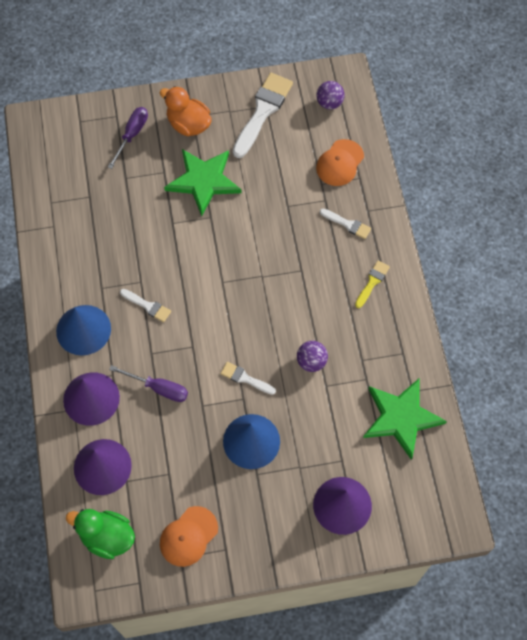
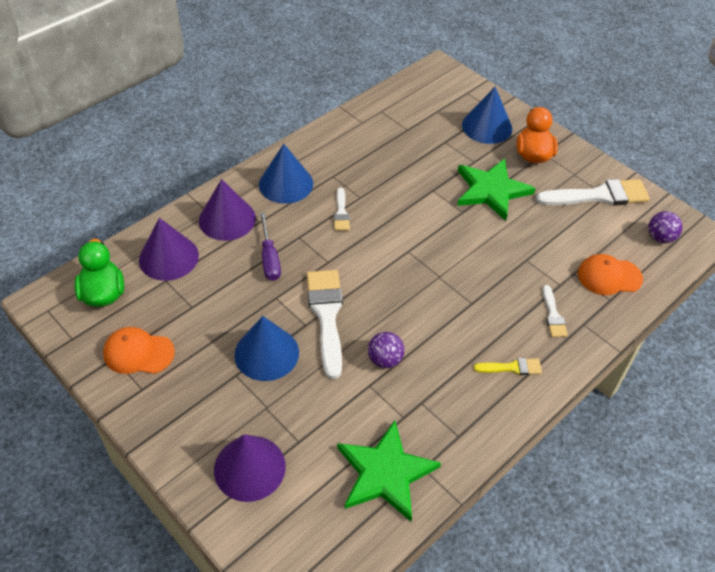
camera: 55 degrees right, 15 degrees down
purple screwdriver [108,107,148,169] -> blue cone [462,87,512,144]
white brush [220,362,276,395] -> white brush [307,270,343,379], size x1.98

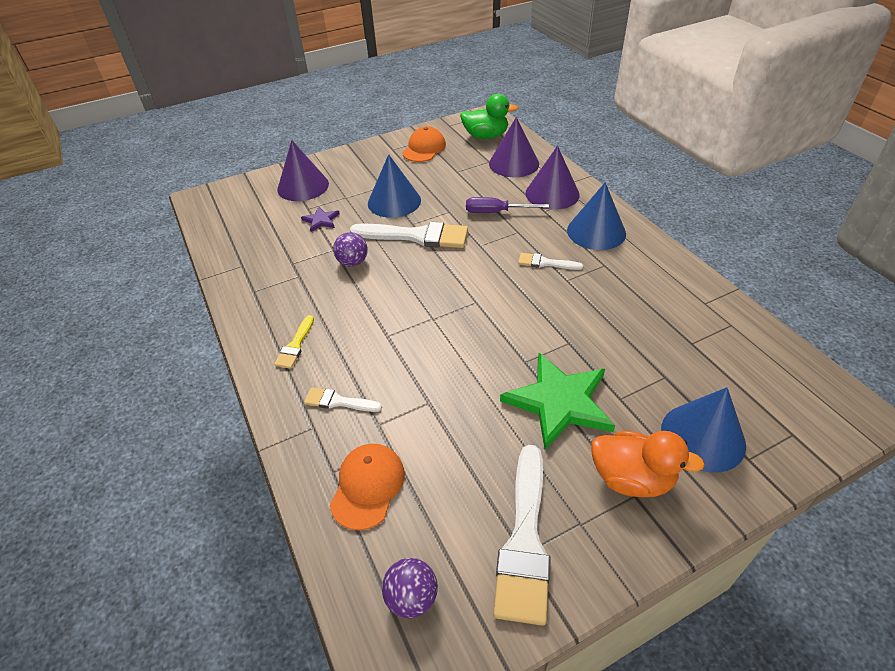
camera: 110 degrees right, 5 degrees down
green star [337,420,441,521] -> none
none -> purple star [301,207,340,232]

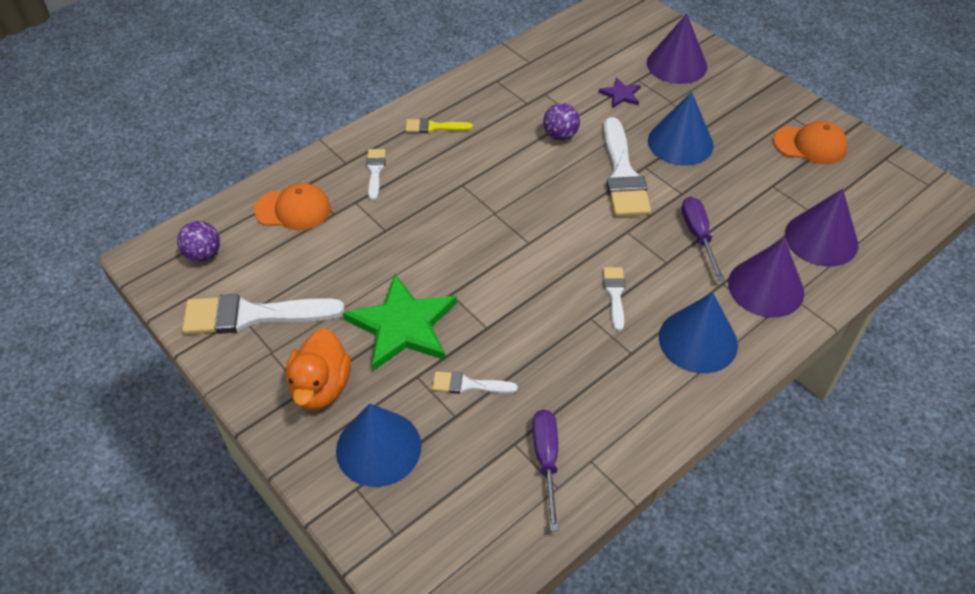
camera: 75 degrees right, 5 degrees up
green duck [460,94,518,139] -> none
none -> white brush [432,371,518,394]
none -> purple screwdriver [532,409,559,531]

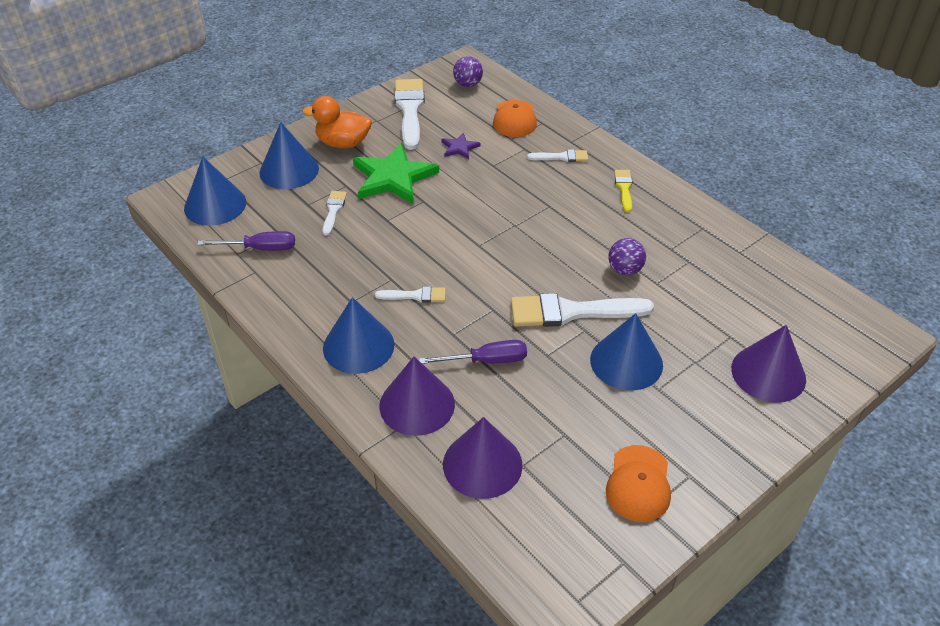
camera: 90 degrees right, 5 degrees down
purple star [598,77,641,108] -> purple star moved to [441,133,480,159]
none -> blue cone [184,157,246,226]

